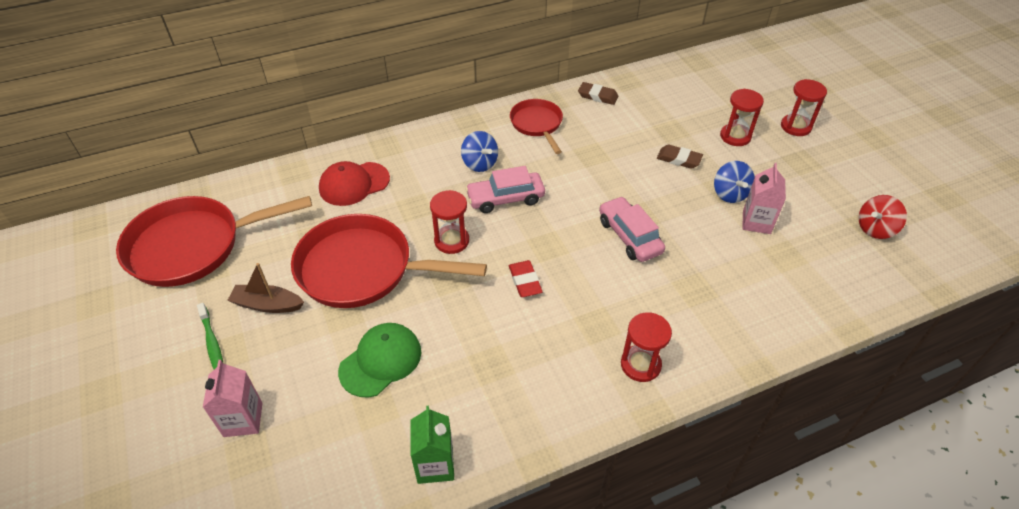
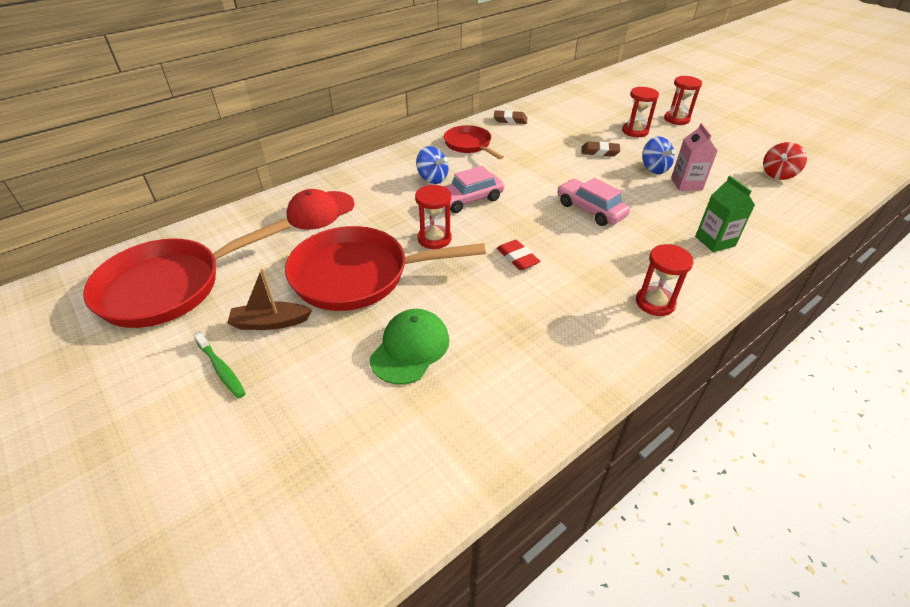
camera: 15 degrees left, 5 degrees down
pink carton [203,360,263,437] -> none
green carton [410,406,454,484] -> green carton moved to [695,176,755,252]

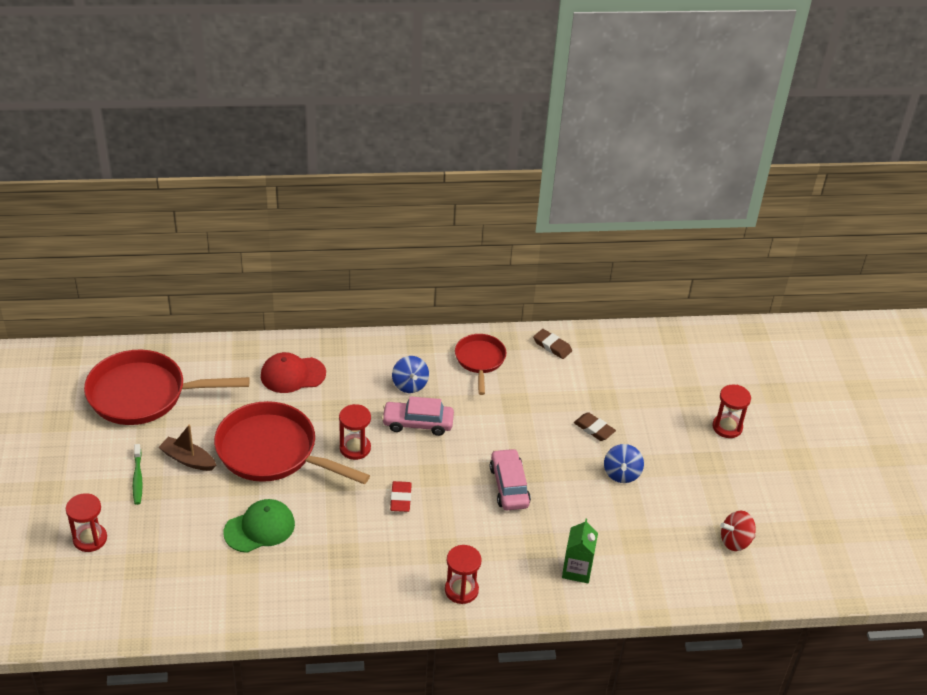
camera: 30 degrees right, 0 degrees up
red hourglass [622,87,659,137] -> red hourglass moved to [66,493,107,552]
pink carton [671,123,717,191] -> none

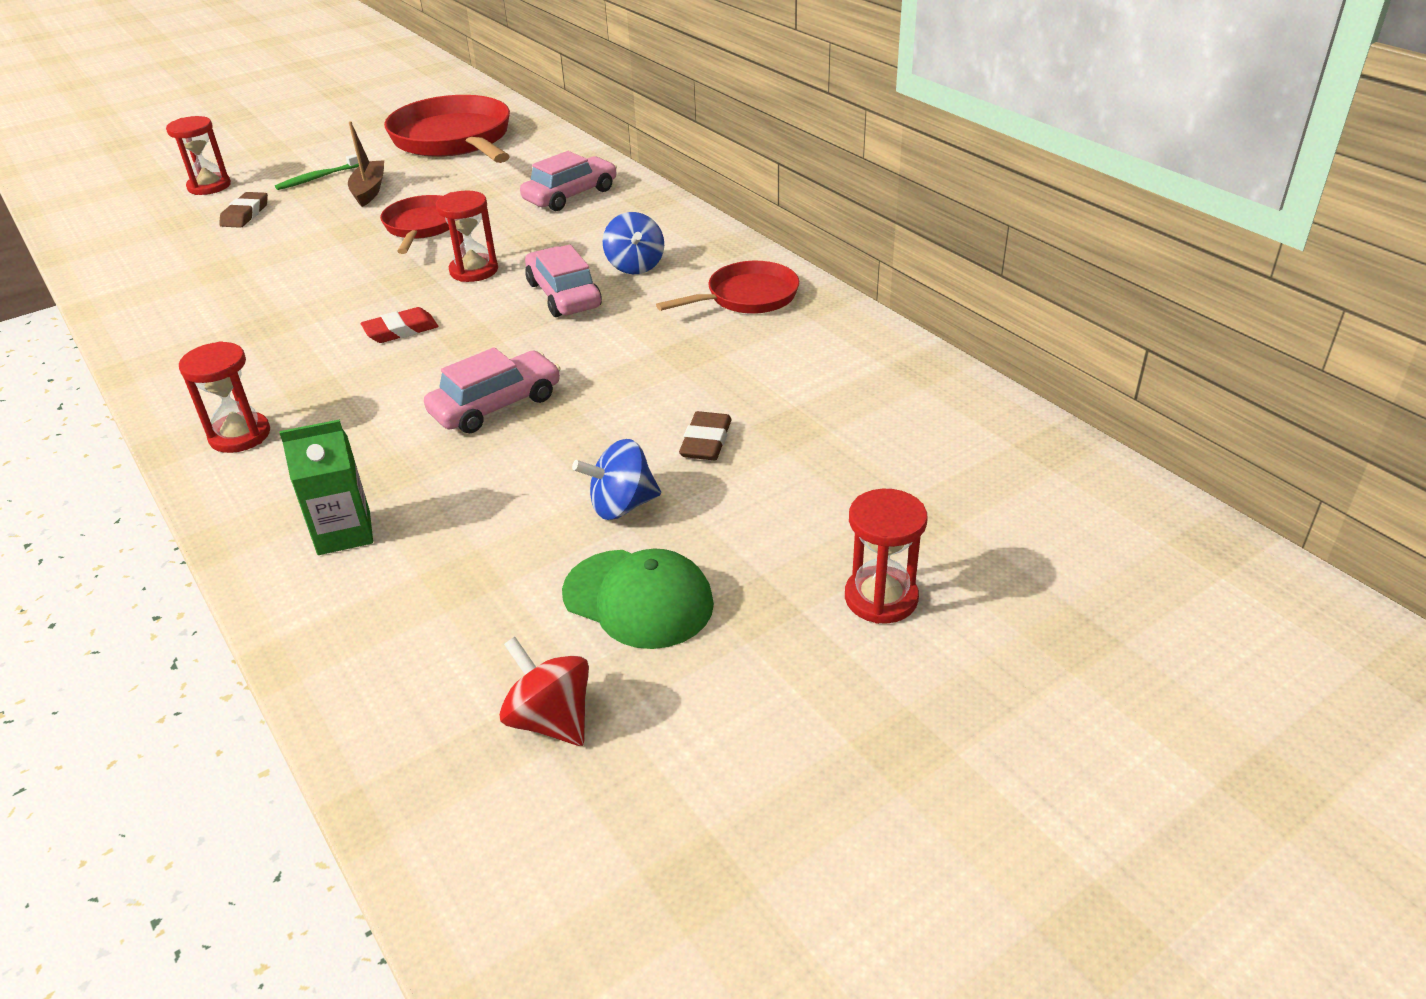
camera: 65 degrees right, 5 degrees down
red pan [214,401,370,484] -> red pan [380,195,449,254], size x0.56
green cap [224,499,295,553] -> green cap moved to [562,549,714,649]
red cap [261,352,326,393] -> pink car [520,151,617,211]
blue spinning top [392,356,429,393] -> blue spinning top turned 60 degrees counterclockwise [603,212,664,274]
brown eraser [533,329,572,359] -> brown eraser moved to [219,192,268,228]

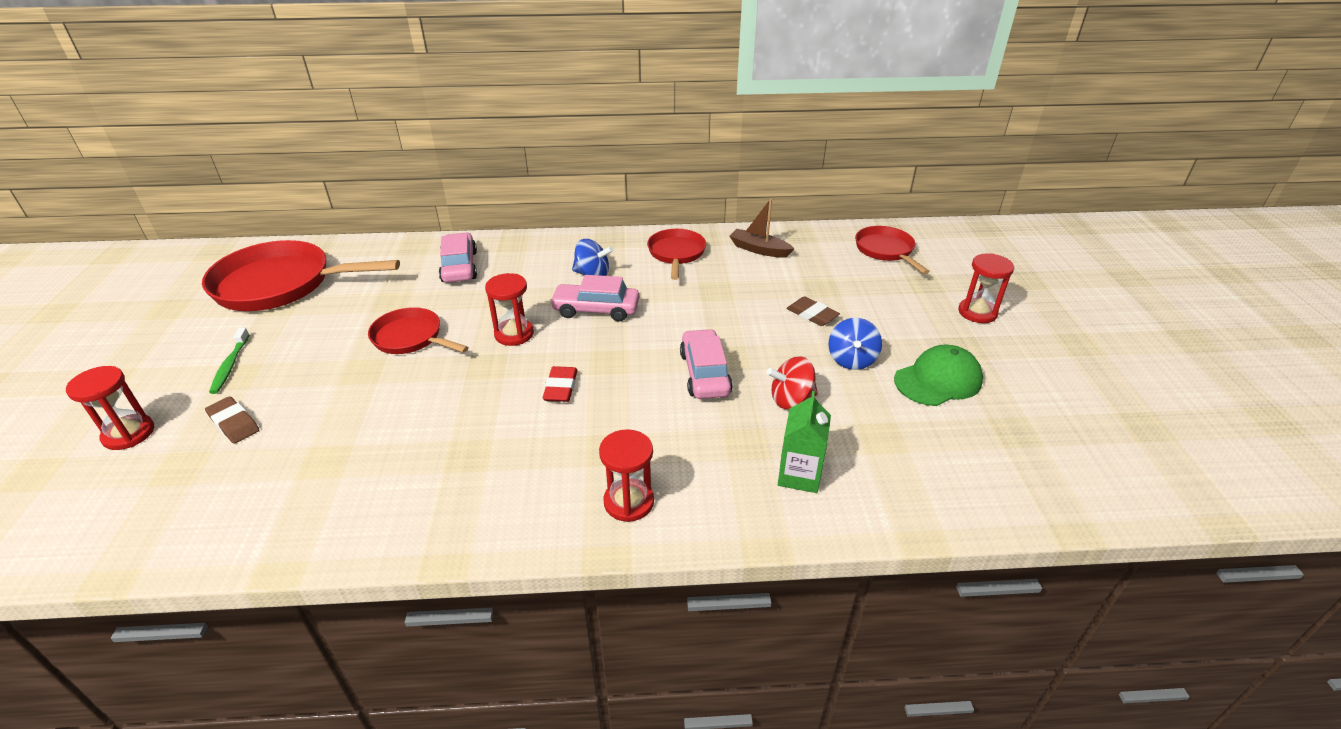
camera: 60 degrees left, 0 degrees up
brown boat [348,121,384,207] -> brown boat moved to [730,199,794,258]
red spinning top [499,637,589,746] -> red spinning top moved to [767,356,818,409]
none -> red pan [855,226,930,274]

